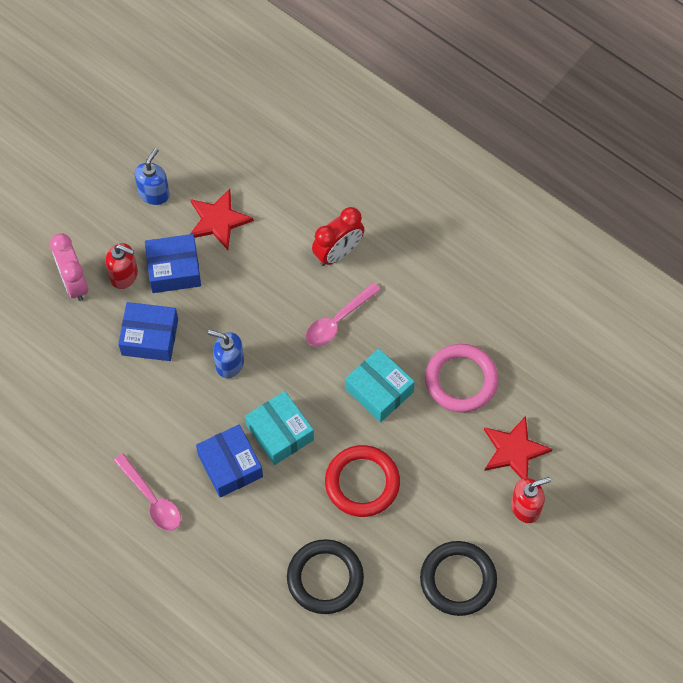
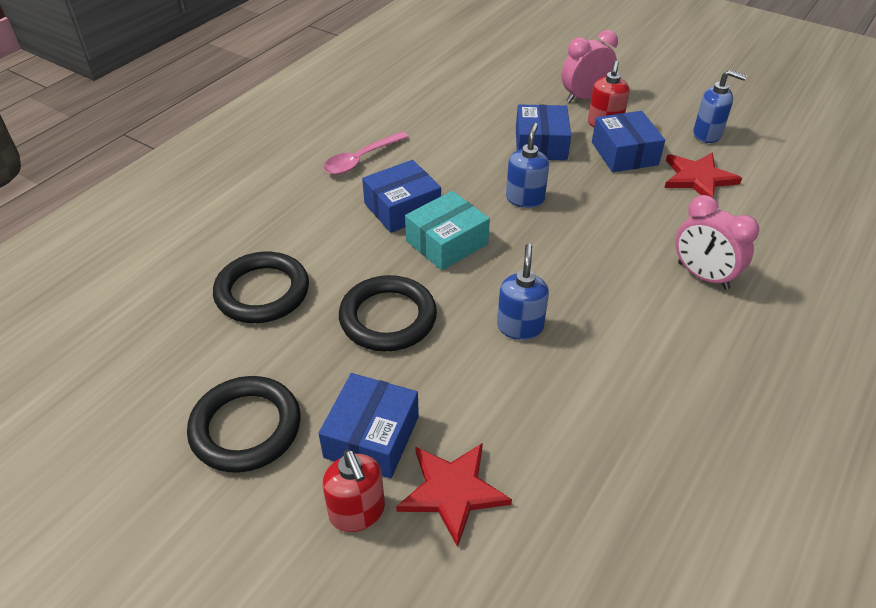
camera: 85 degrees right, 20 degrees down
pink spoon [306,282,381,346] -> none
red clock [312,207,364,266] -> pink clock [675,195,759,290]
red ring [325,445,400,517] -> black ring [339,275,437,352]
turquoise box [345,349,415,422] -> blue soap dispenser [497,244,549,340]
pink ring [425,344,498,412] -> none
none -> blue box [318,373,419,479]

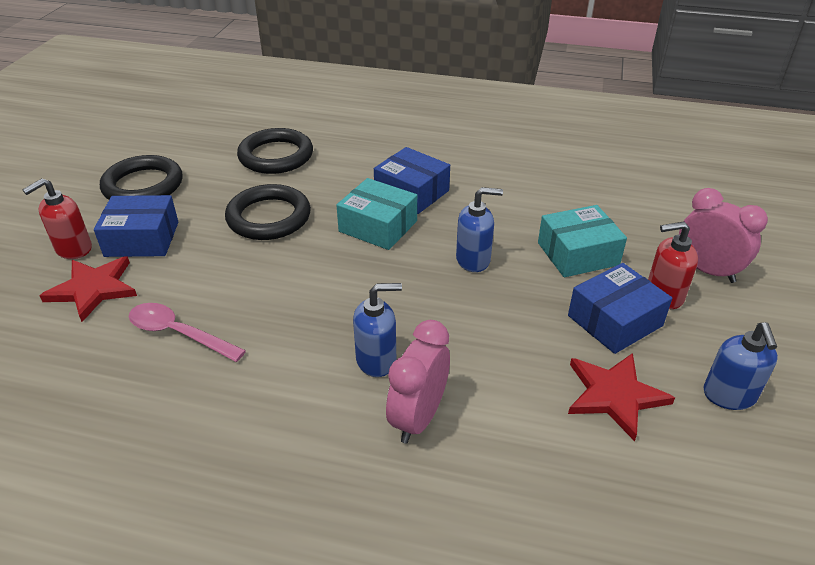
camera: 70 degrees right, 5 degrees down
pink spoon [323,131,409,175] -> pink spoon moved to [129,303,246,362]
blue soap dispenser [497,244,549,340] -> blue soap dispenser moved to [353,283,402,377]
blue box [516,105,571,160] -> turquoise box [538,205,627,277]

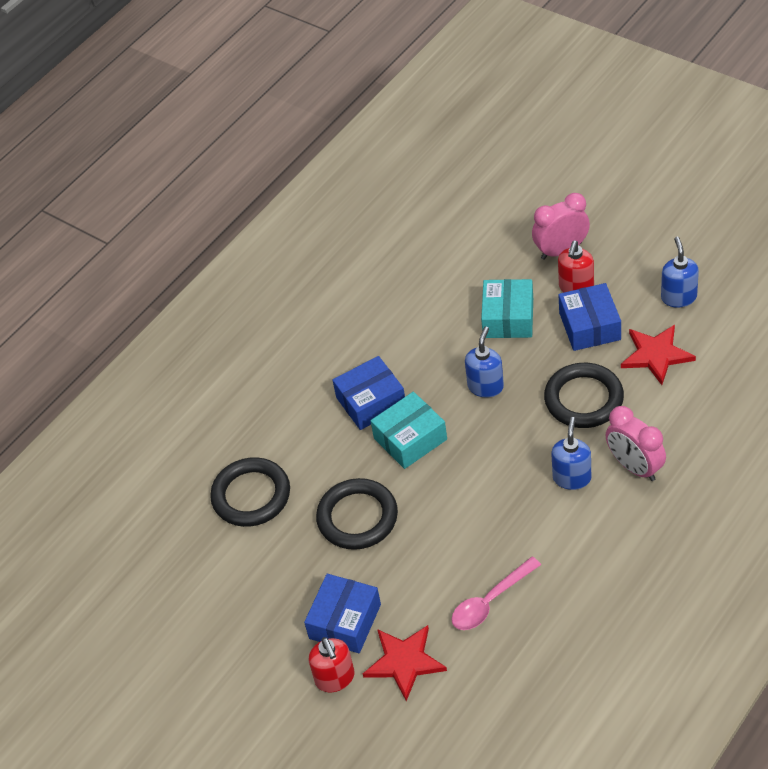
camera: 60 degrees left, 10 degrees up
black ring [100,155,183,200] -> black ring moved to [544,363,624,428]
blue soap dispenser [703,322,778,410] -> blue soap dispenser turned 120 degrees counterclockwise [661,237,699,308]

